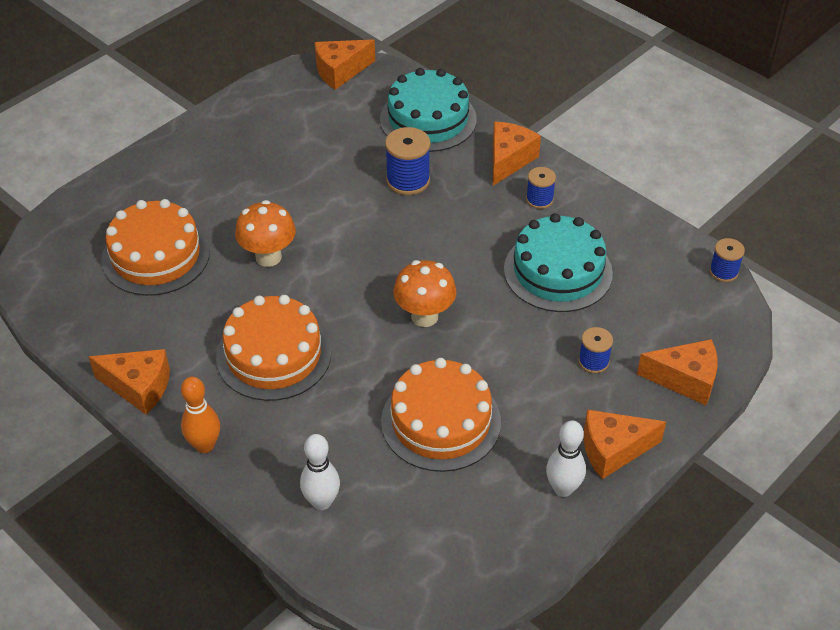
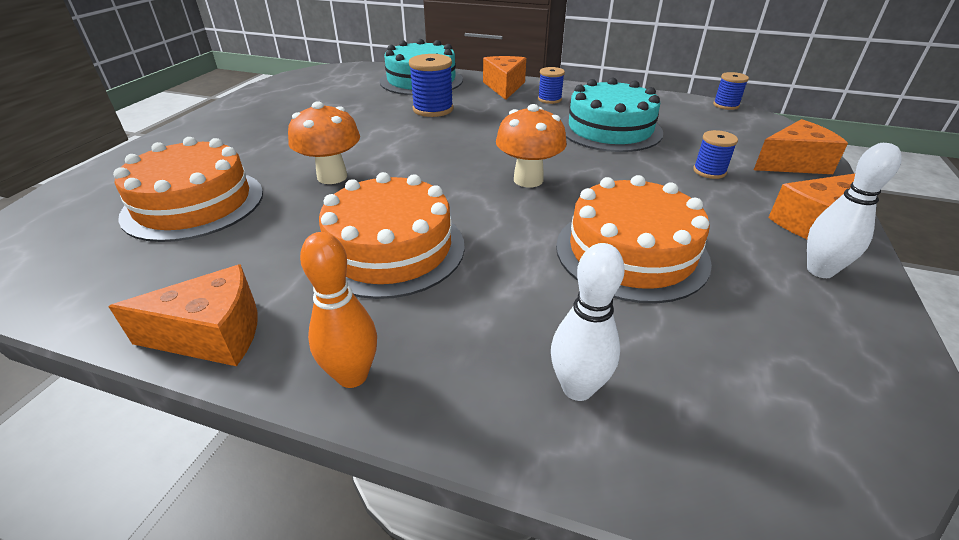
camera: 25 degrees left, 10 degrees down
orange cheese [315,39,375,90] -> none

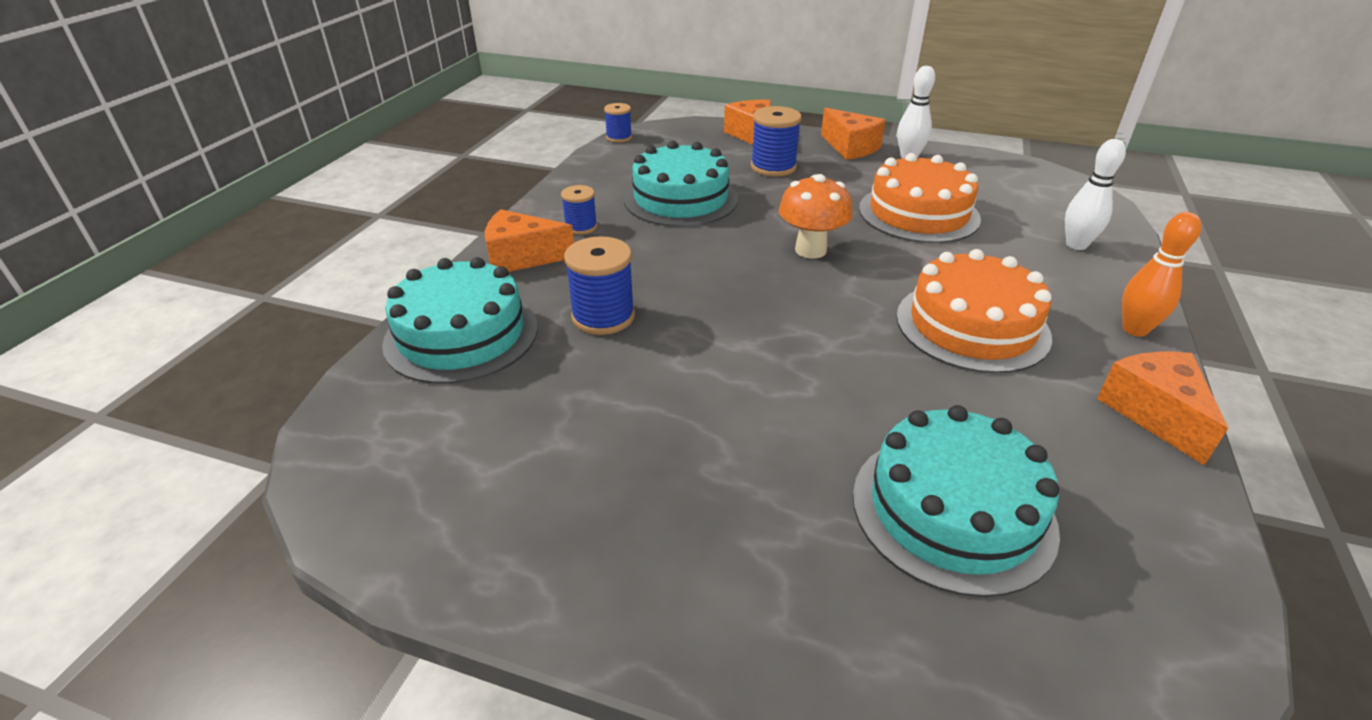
camera: 90 degrees left, 0 degrees up
orange cake [113,137,263,242] -> turquoise cake [853,405,1060,597]
orange mushroom [288,101,360,184] -> none
blue spool [693,130,738,179] -> blue spool [751,106,802,177], size x1.63

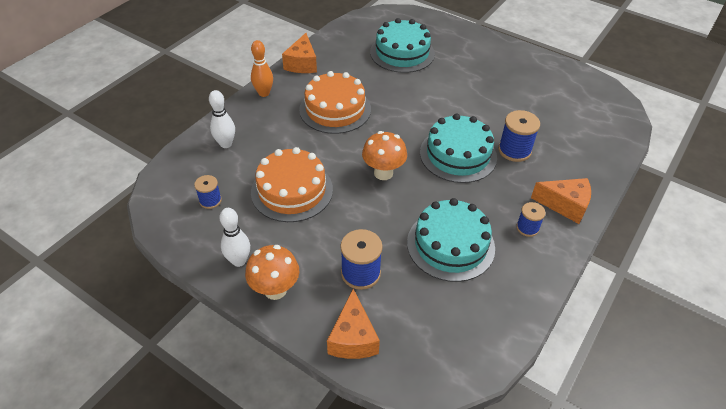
camera: 165 degrees left, 10 degrees up
turquoise cake [382,257,538,384] -> turquoise cake moved to [420,114,497,183]
blue spool [604,103,632,143] -> blue spool moved to [194,175,222,209]
orange cheese [821,108,886,160] -> orange mushroom [245,245,299,300]

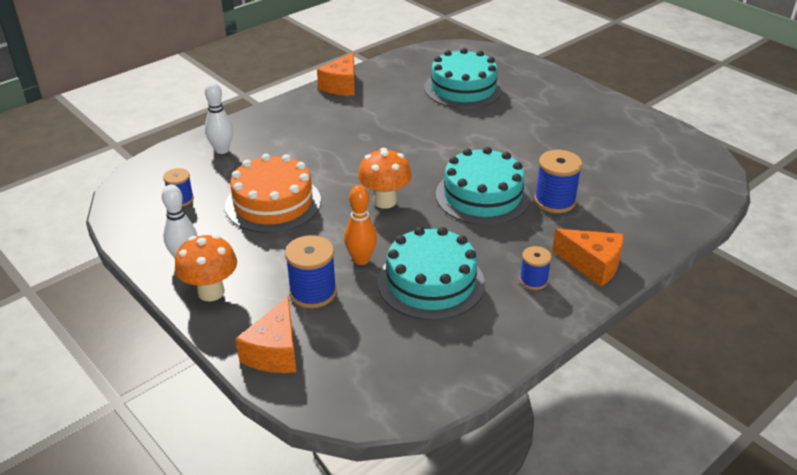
camera: 15 degrees right, 10 degrees down
orange bowling pin [251,40,273,97] -> orange bowling pin moved to [344,185,377,265]
orange cake [299,71,371,134] -> none

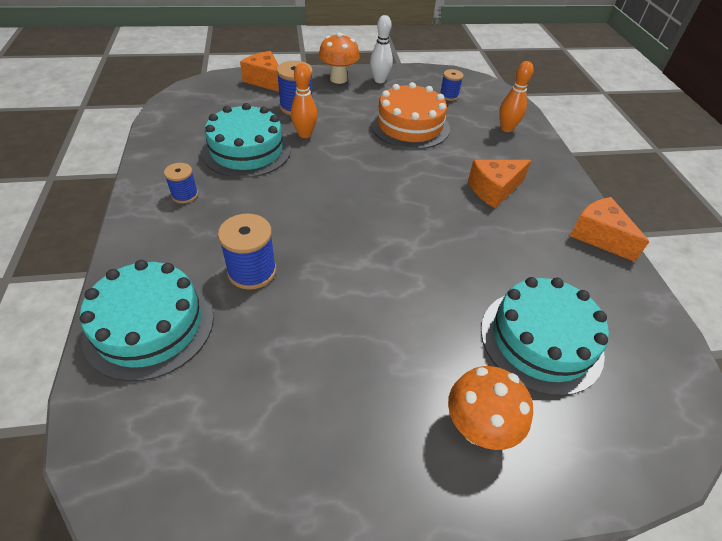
camera: 120 degrees right, 10 degrees up
white bowling pin [205,82,233,154] -> orange bowling pin [499,61,533,132]
orange mushroom [358,148,412,209] -> orange mushroom moved to [448,366,533,450]
turquoise cake [436,147,530,225] -> turquoise cake moved to [80,260,214,382]
orange cheese [552,229,624,287] -> orange cheese moved to [468,160,531,208]

